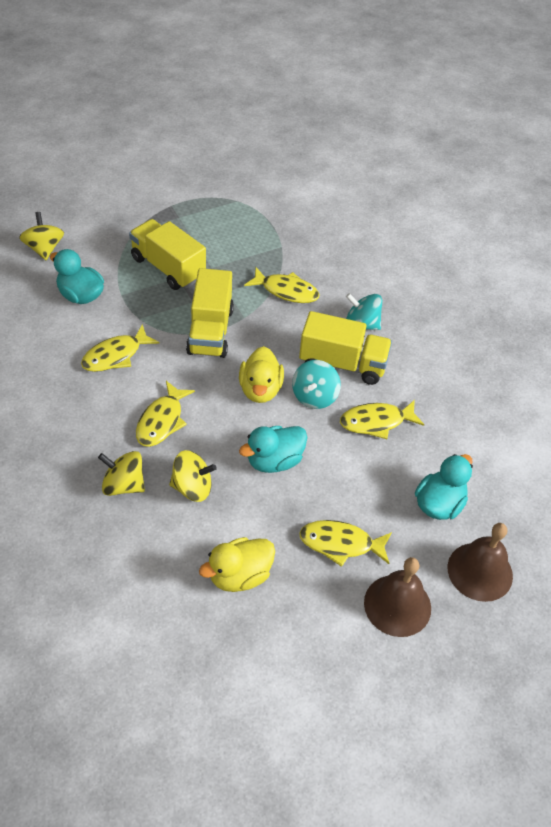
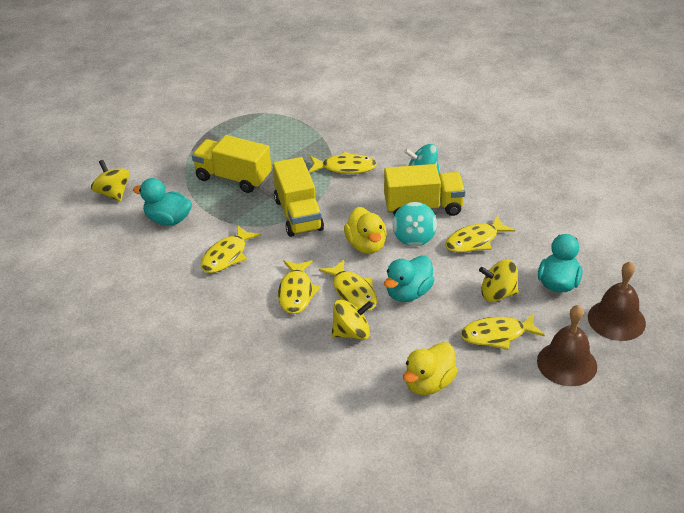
camera: 15 degrees left, 10 degrees down
yellow spinning top [98,451,145,496] -> yellow spinning top moved to [479,260,519,302]
none -> yellow fish [319,259,377,311]

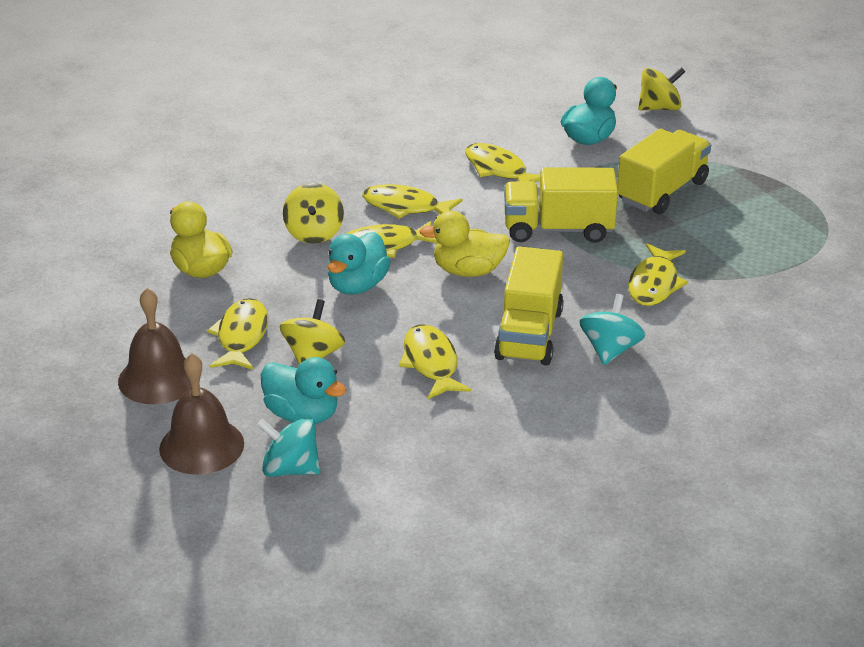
camera: 105 degrees right, 5 degrees down
turquoise duck [384,255,435,302] -> turquoise duck turned 120 degrees counterclockwise [327,232,391,295]
turquoise spinning top [392,202,437,246] -> turquoise spinning top moved to [257,418,320,477]

